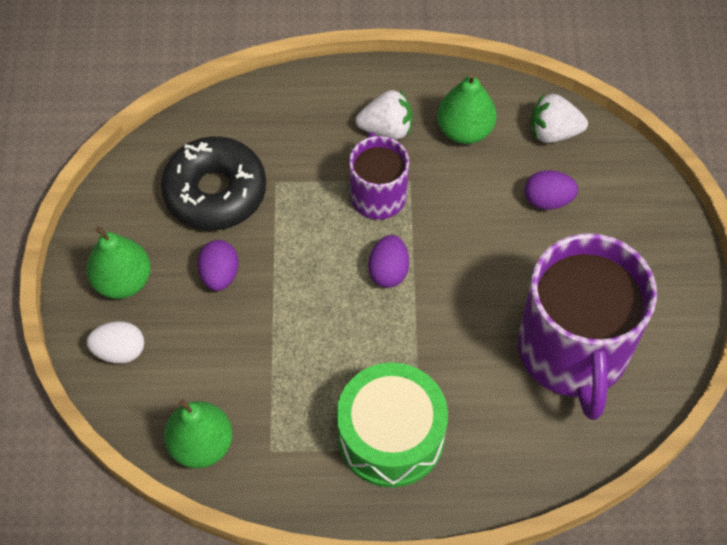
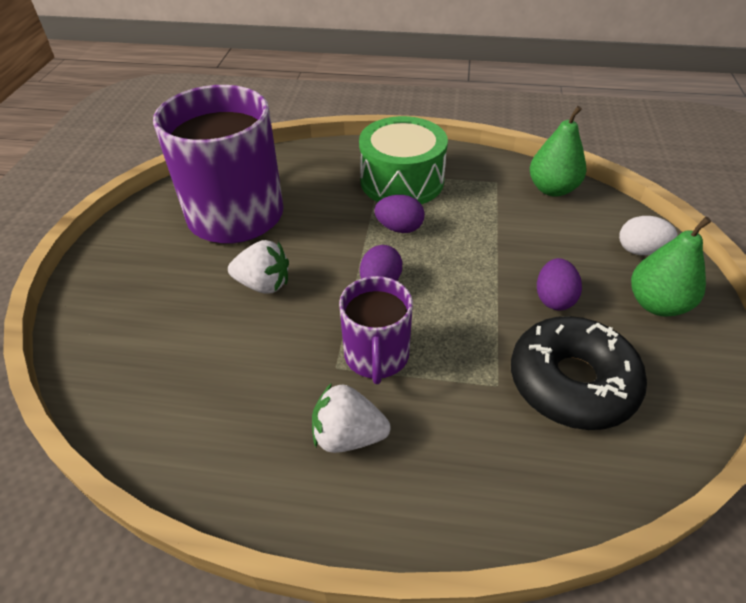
camera: 170 degrees left, 15 degrees down
green pear [437,72,497,144] -> none
purple egg [525,170,578,210] -> purple egg moved to [374,195,425,233]
white strawberry [531,93,588,143] -> white strawberry moved to [228,240,289,294]

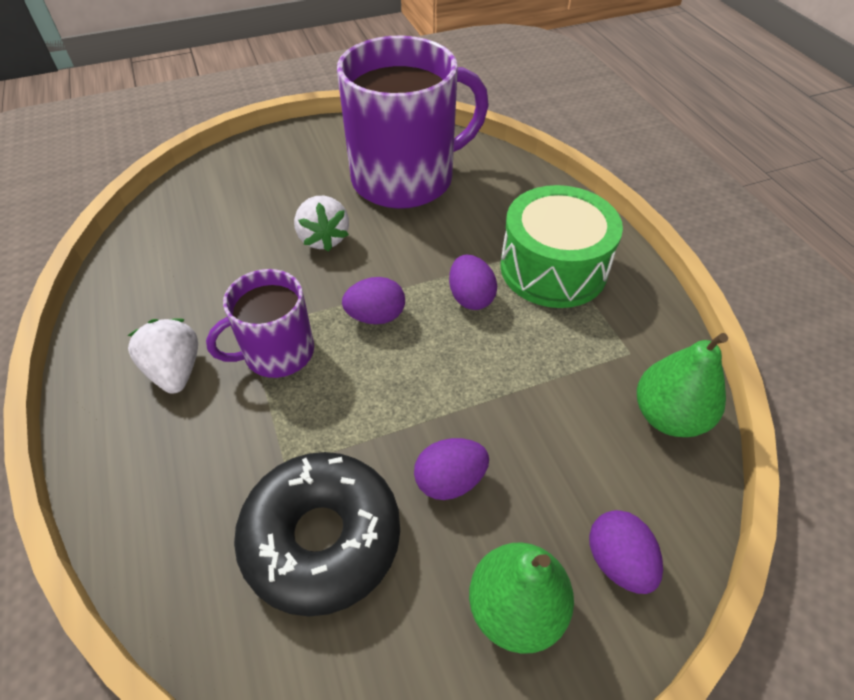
camera: 60 degrees right, 5 degrees up
white egg [619,216,678,255] -> purple egg [589,510,663,594]

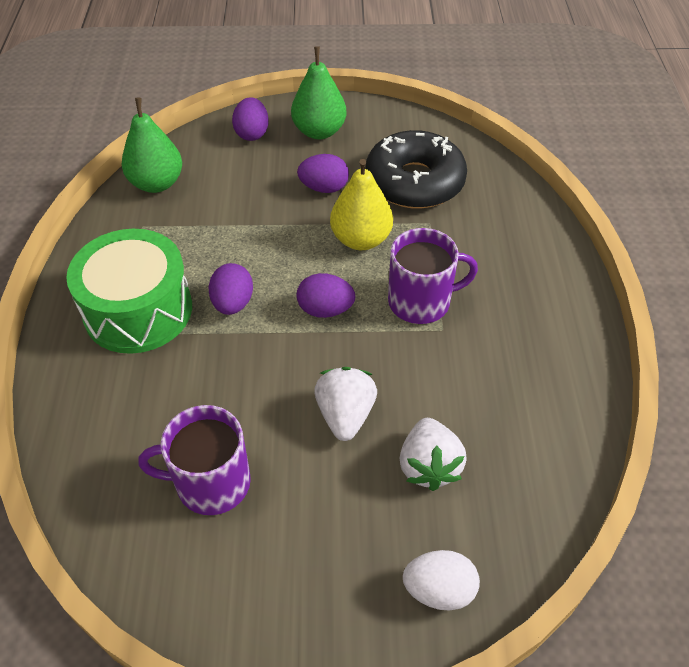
camera: 160 degrees left, 0 degrees up
white strawberry [127,318,198,394] -> white strawberry moved to [400,418,467,491]
purple mug [337,36,489,209] -> purple mug [138,405,251,515], size x0.54
none -> yellow pear [330,159,393,250]
none -> white egg [403,550,480,611]

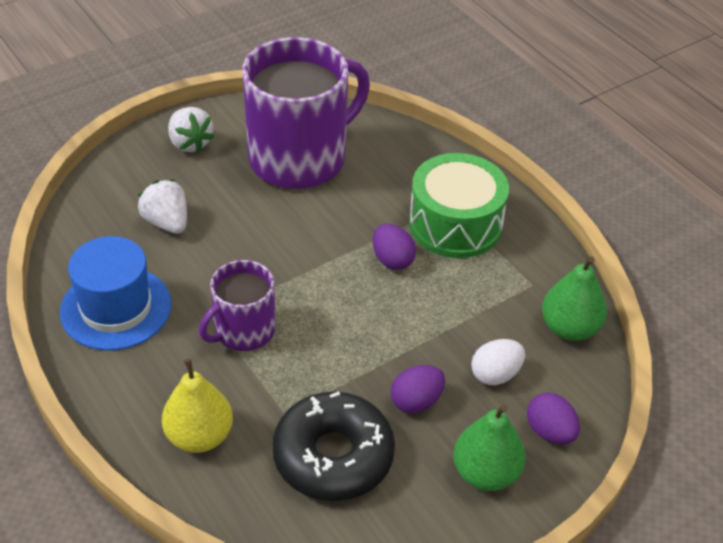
camera: 145 degrees right, 5 degrees down
purple mug [138,405,251,515] -> purple mug [242,37,370,189], size x1.87
purple egg [297,273,355,318] -> none
white strawberry [314,367,377,441] -> white strawberry moved to [168,107,215,153]
yellow pear [330,159,393,250] -> yellow pear moved to [162,358,233,453]
white egg [403,550,480,611] -> white egg moved to [471,339,525,385]
none -> blue hat [60,236,171,351]

